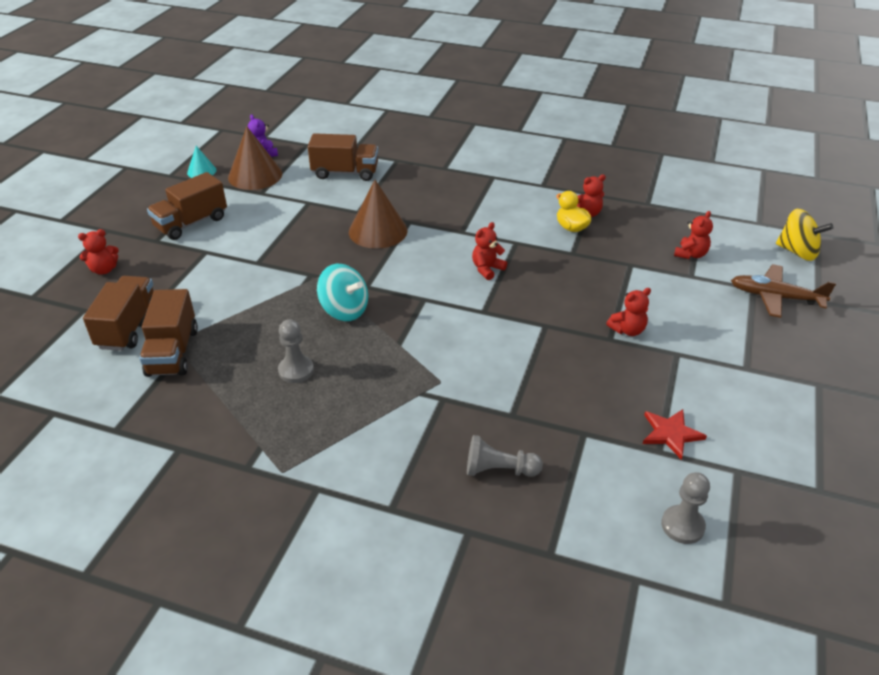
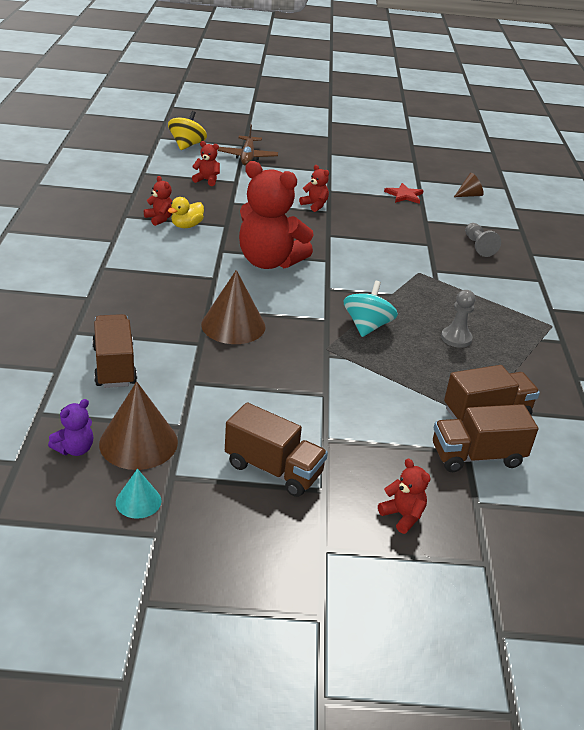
camera: 110 degrees left, 5 degrees down
red teddy bear [472,222,507,280] -> red teddy bear [239,161,314,269], size x2.35
grey pawn [661,472,710,544] -> brown cone [454,173,484,197]

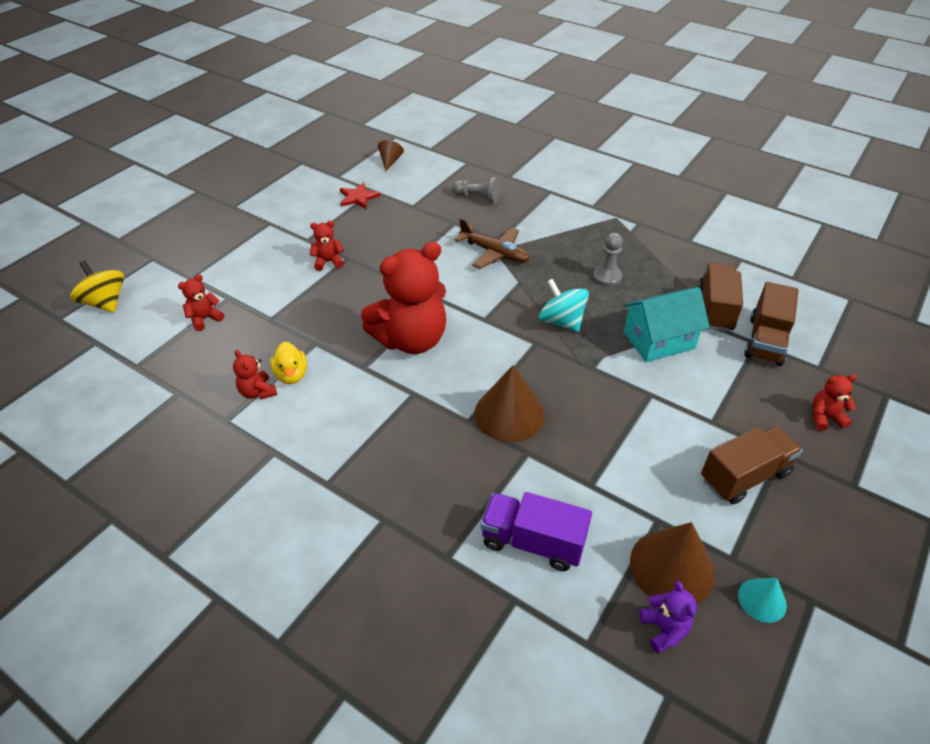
camera: 55 degrees left, 10 degrees up
brown truck [92,314,137,388] -> purple truck [481,492,592,571]
red teddy bear [144,176,172,226] -> red teddy bear turned 120 degrees counterclockwise [233,350,277,400]
brown plane [218,124,278,166] -> brown plane moved to [454,218,530,269]
none -> turquoise house [623,287,710,362]

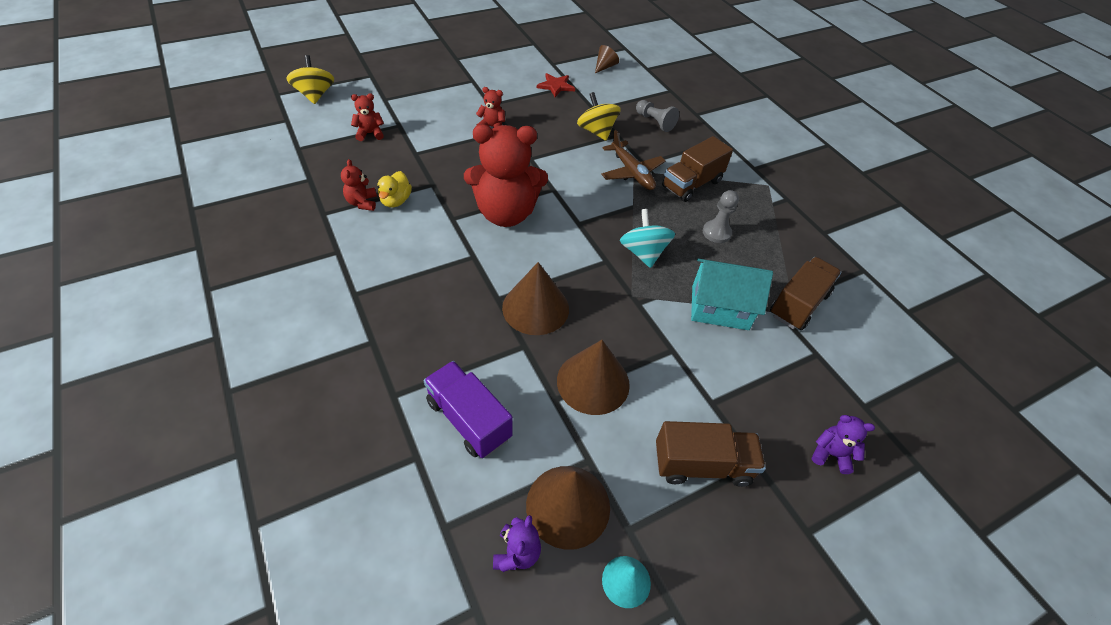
camera: 25 degrees right, 5 degrees up
brown truck [744,282,798,366] -> brown truck moved to [662,136,733,202]
red teddy bear [813,374,857,431] -> purple teddy bear [812,415,875,474]
none -> brown cone [557,340,630,415]
none -> yellow spinning top [577,92,621,141]

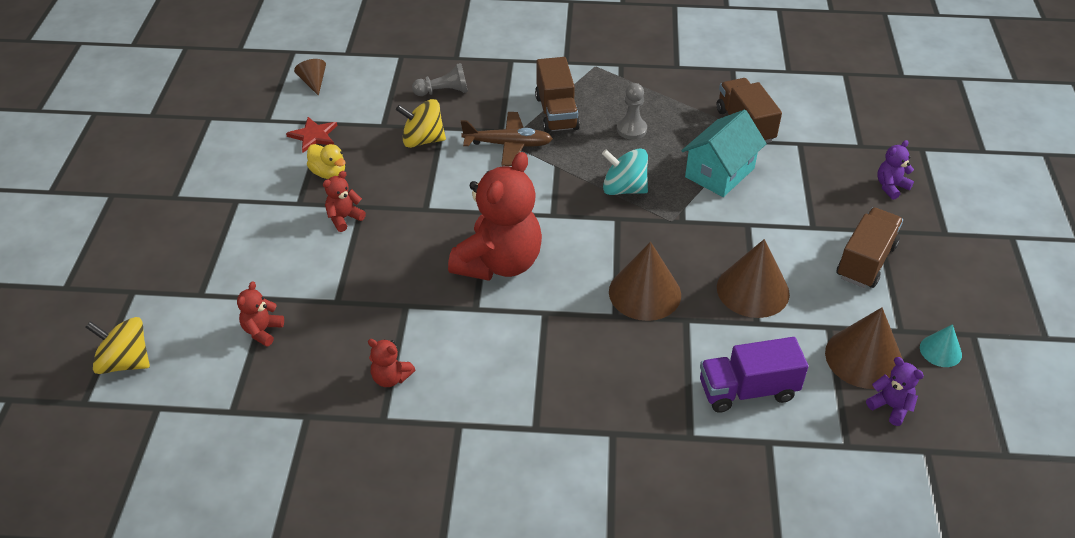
camera: 55 degrees left, 5 degrees down
yellow duck [378,171,412,208] -> yellow duck moved to [307,144,345,179]

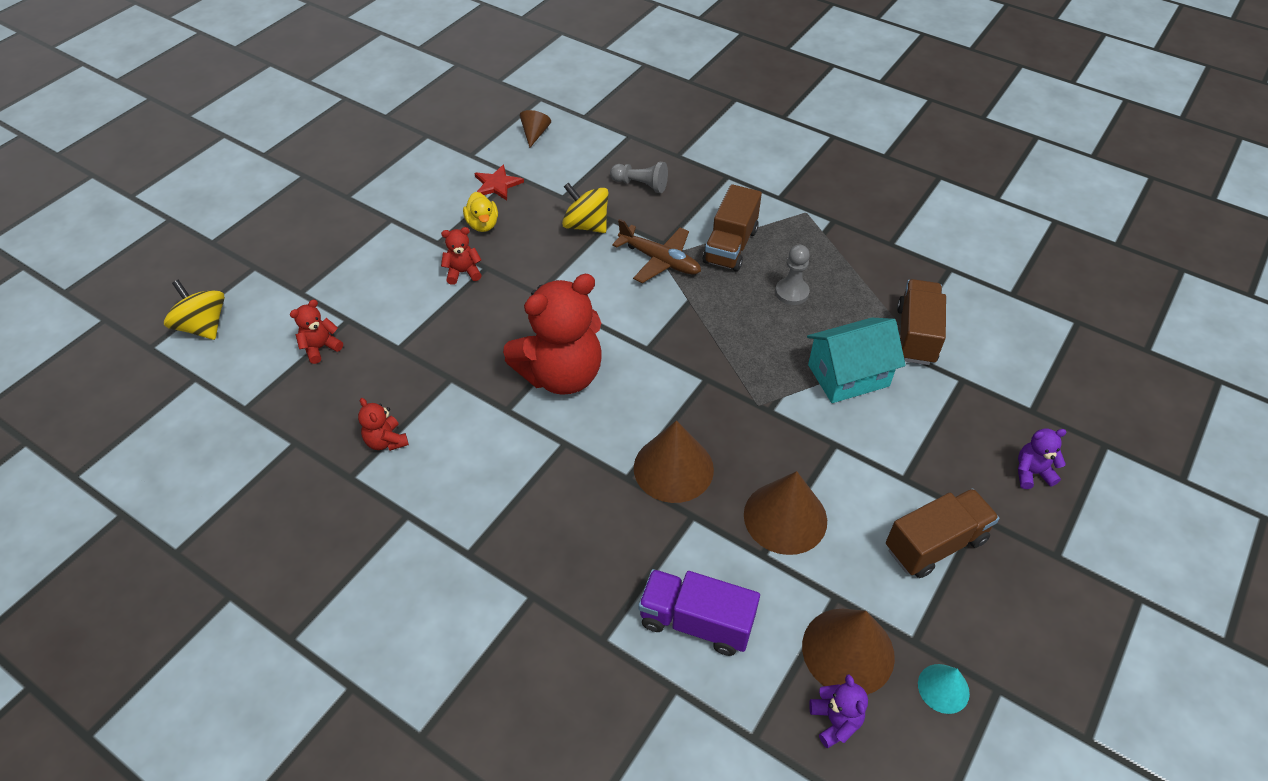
camera: 30 degrees right, 5 degrees up
turquoise spinning top [602,148,648,195] -> none

